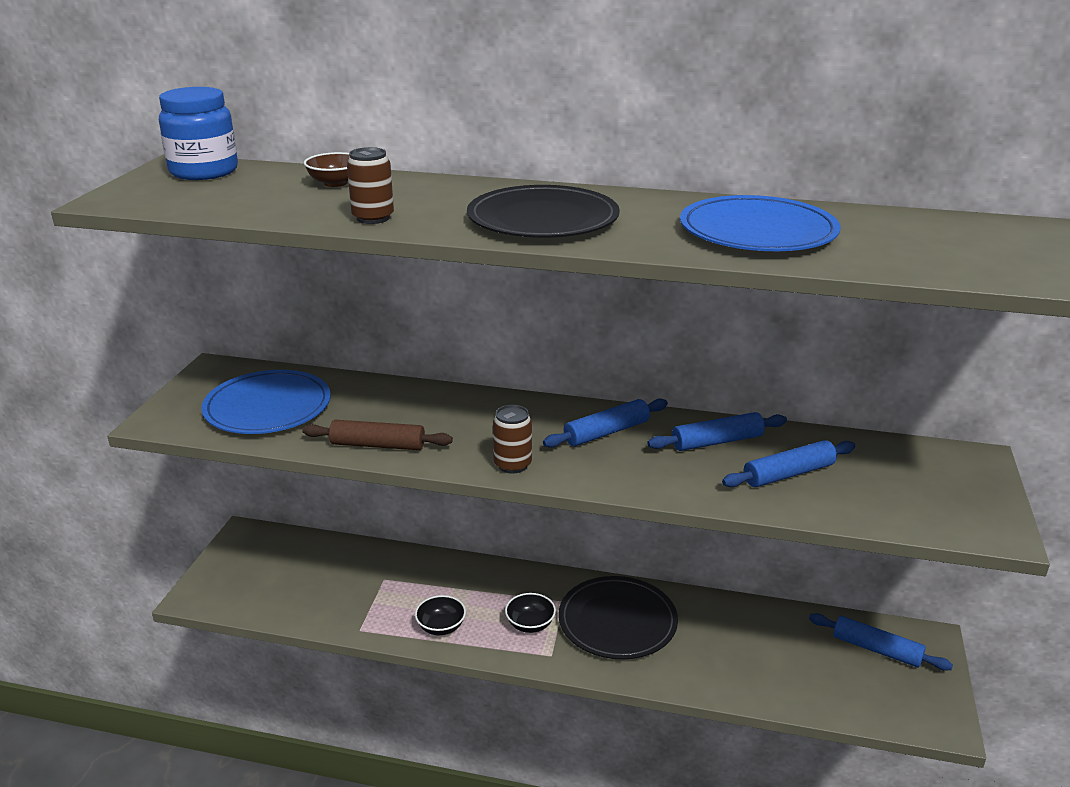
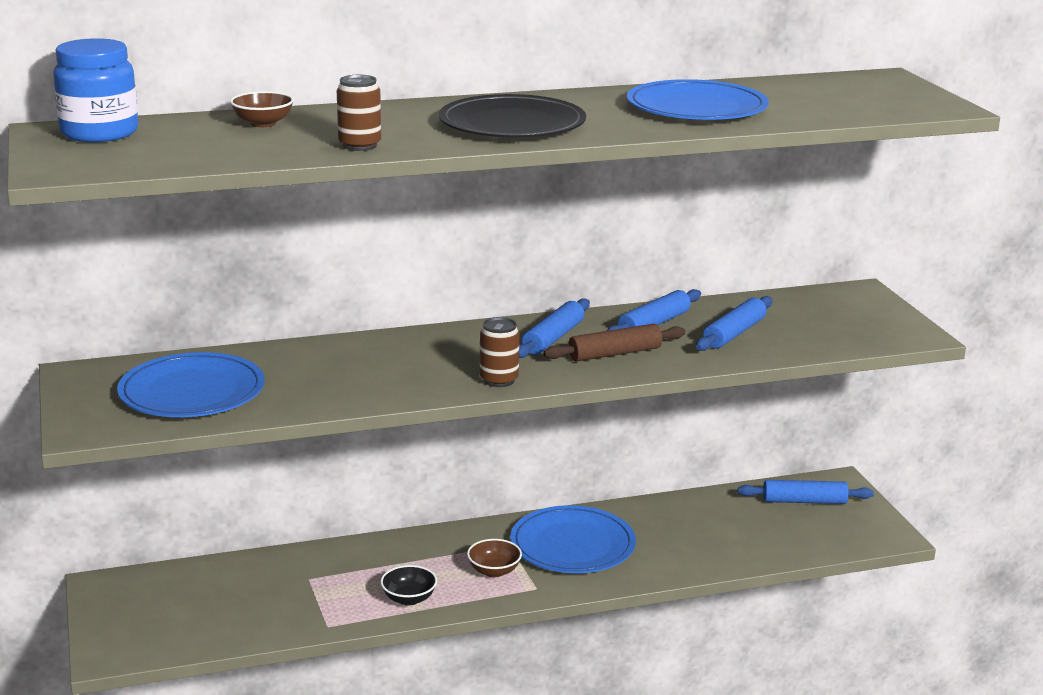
camera: 30 degrees left, 5 degrees down
brown rolling pin [302,420,453,450] -> brown rolling pin moved to [543,324,685,362]
black bowl [505,593,556,633] -> brown bowl [467,539,522,577]
black plate [558,576,678,660] -> blue plate [510,505,636,573]

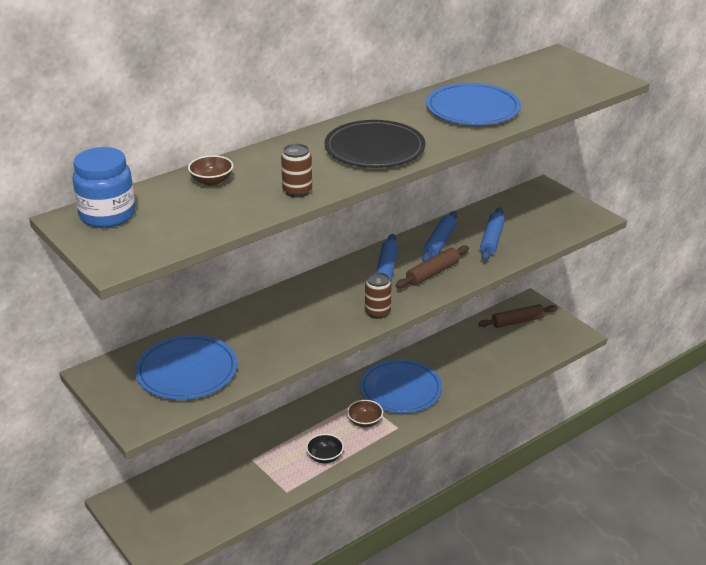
camera: 20 degrees left, 10 degrees up
blue rolling pin [738,480,874,504] -> brown rolling pin [478,304,558,328]

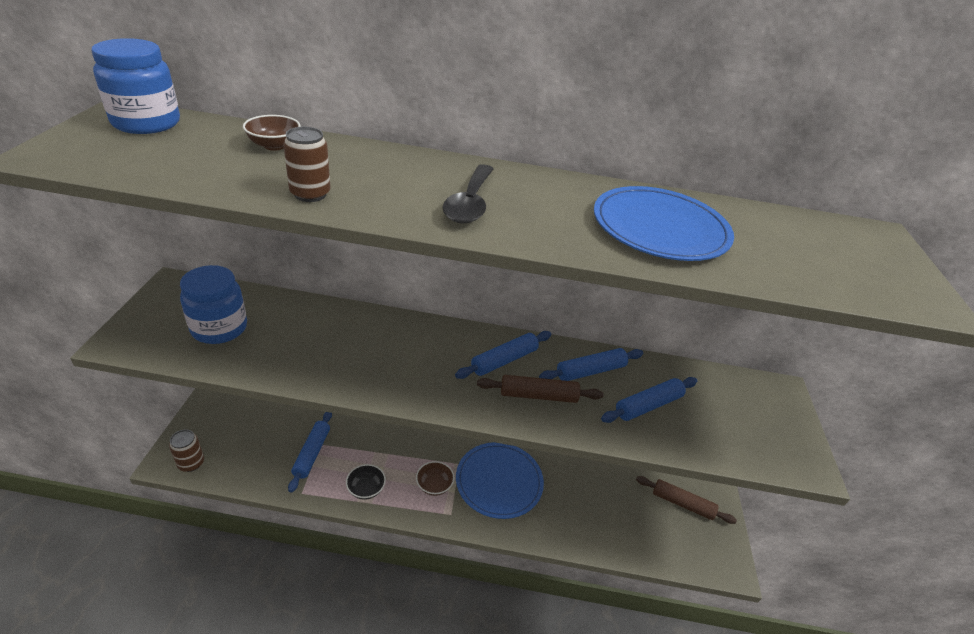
camera: 40 degrees right, 5 degrees up
blue plate [135,335,238,400] -> blue jar [180,265,247,344]
black plate [325,120,425,168] -> black spoon [442,164,494,224]
brown can [365,272,392,319] -> brown can moved to [169,430,204,472]
none -> blue rolling pin [288,412,332,493]

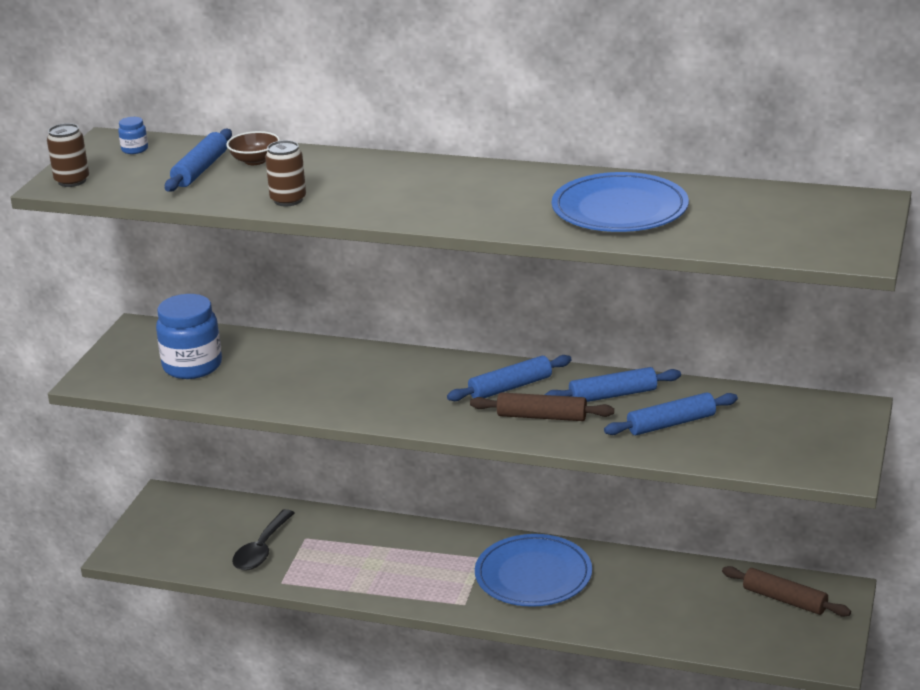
camera: 15 degrees right, 10 degrees down
blue jar [91,38,180,134] -> blue jar [118,117,148,154], size x0.43
brown can [169,430,204,472] -> brown can moved to [47,123,89,187]
blue rolling pin [288,412,332,493] -> blue rolling pin moved to [165,129,232,192]
black bowl [346,464,386,500] -> none
brown bowl [416,461,454,496] -> none
black spoon [442,164,494,224] -> black spoon moved to [232,509,295,570]

